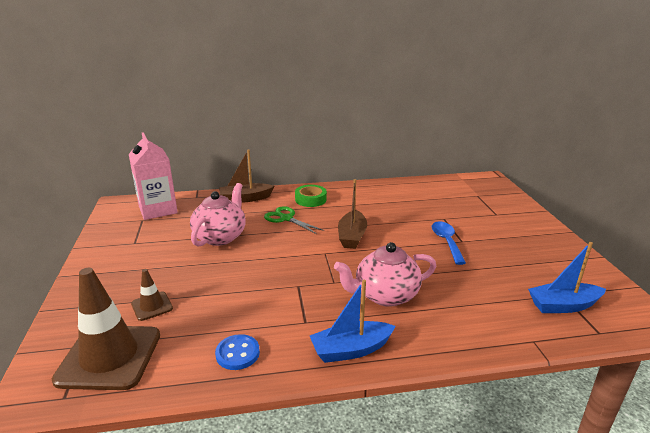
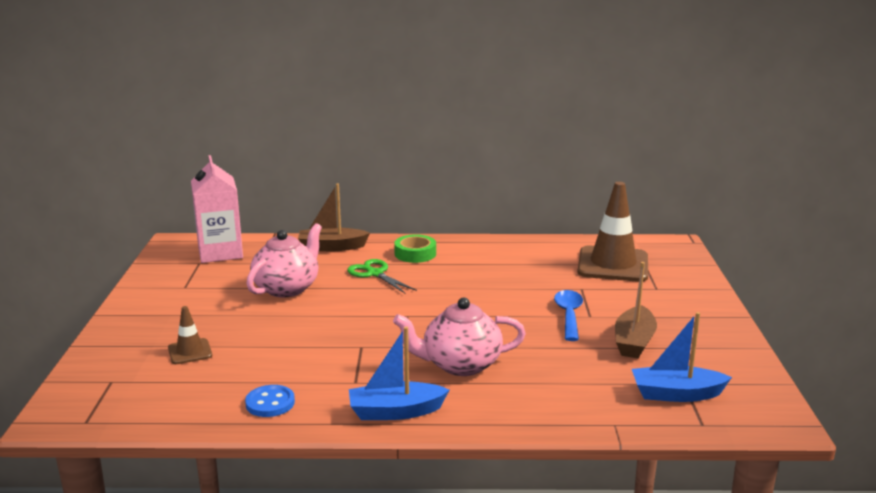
camera: 10 degrees right, 5 degrees down
brown traffic cone [52,268,160,390] -> brown traffic cone moved to [577,182,648,282]
brown boat [338,179,367,249] -> brown boat moved to [615,262,657,358]

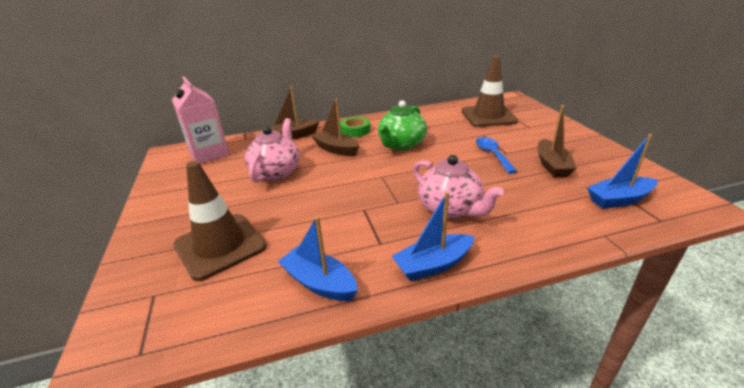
camera: 15 degrees left, 10 degrees up
brown traffic cone [168,306,212,364] -> brown traffic cone [173,161,267,281], size x2.08
blue button [245,385,295,417] -> blue boat [278,216,358,301]
green scissors [347,259,417,293] -> brown boat [311,99,359,156]
pink teapot [393,297,526,376] -> pink teapot turned 105 degrees counterclockwise [413,155,504,219]
none -> green teapot [378,100,427,150]

